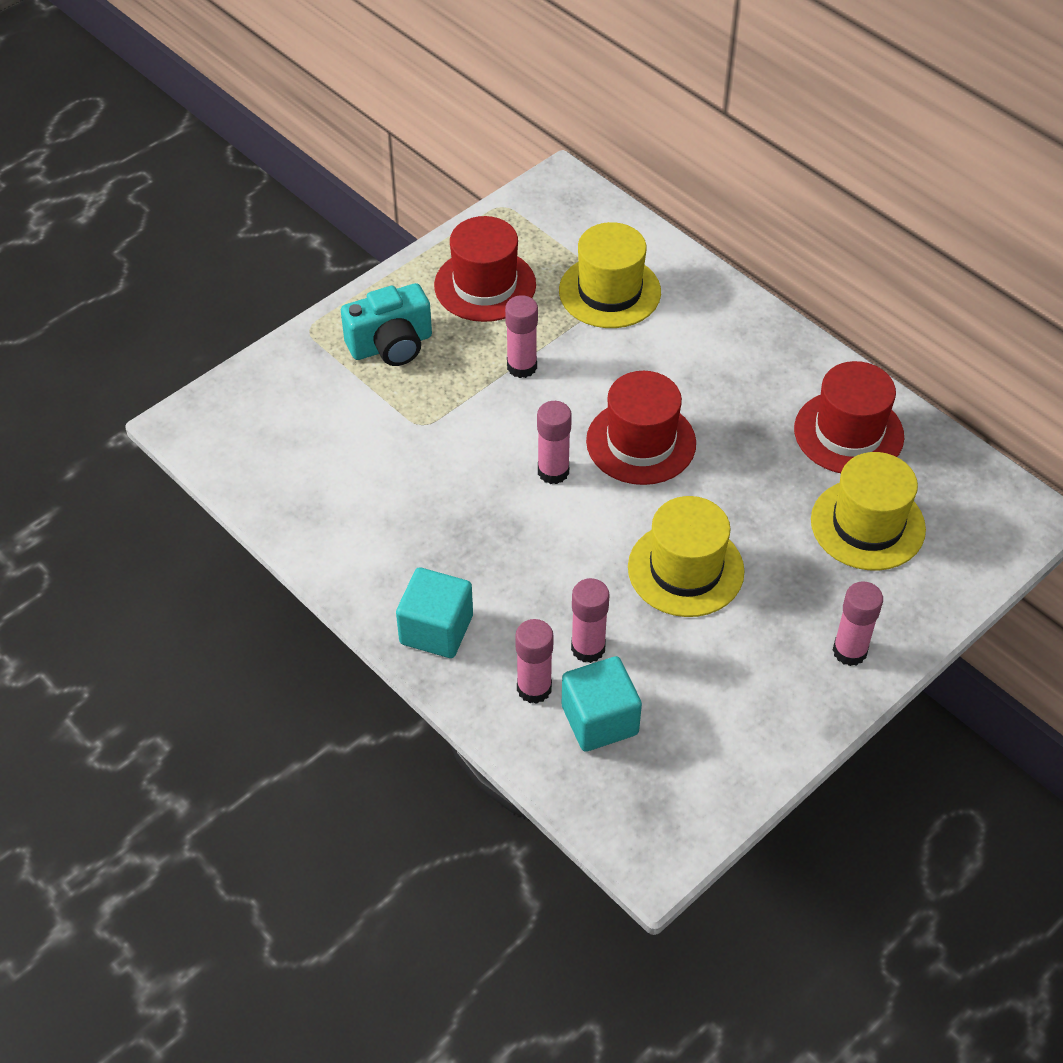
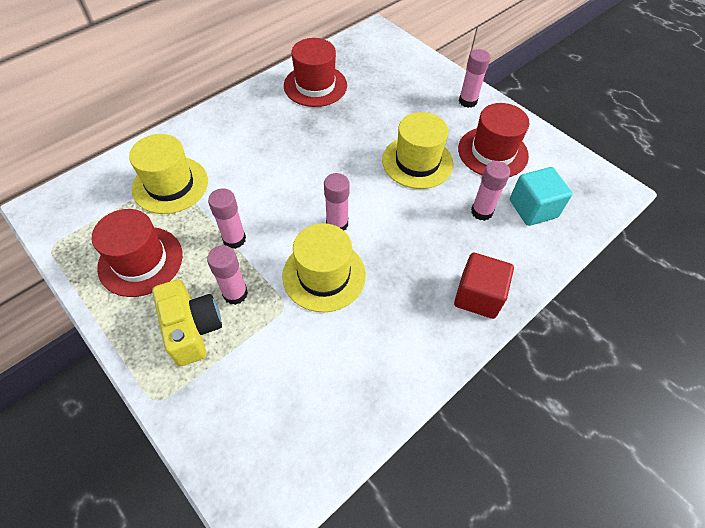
camera: 90 degrees left, 5 degrees up
turquoise camera [341,283,432,366] -> yellow camera [152,279,222,366]
turquoise cube [396,567,473,658] -> red cube [454,253,514,319]
pink glue stick [515,619,554,704] -> pink glue stick moved to [207,245,248,305]
red hat [586,371,696,485] -> red hat moved to [458,103,529,177]
yellow hat [811,452,926,571] -> yellow hat moved to [282,223,366,312]

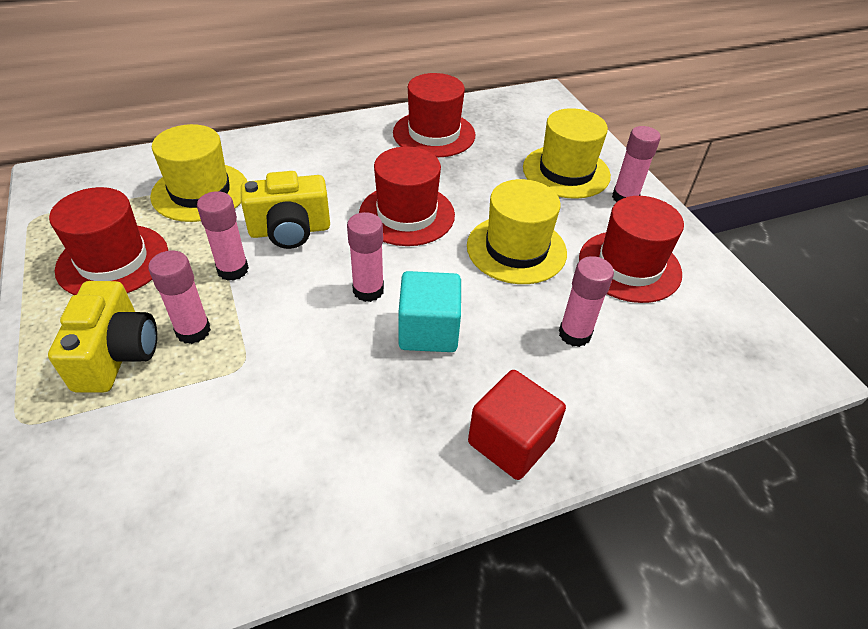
camera: 20 degrees right, 10 degrees down
yellow hat [282,223,366,312] -> yellow hat moved to [523,108,611,199]
turquoise cube [510,167,572,226] -> turquoise cube moved to [398,271,461,352]
none -> yellow camera [241,171,330,249]
none -> red hat [359,146,455,246]

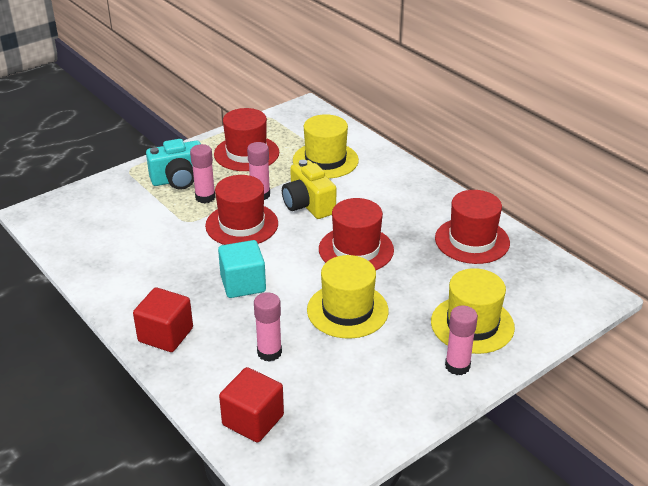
camera: 75 degrees right, 10 degrees down
yellow camera [48,281,157,393] -> turquoise camera [146,139,201,190]
pink glue stick [347,212,384,302] -> none
red hat [579,196,684,303] -> red hat moved to [205,175,278,245]
none -> red cube [219,367,284,443]

